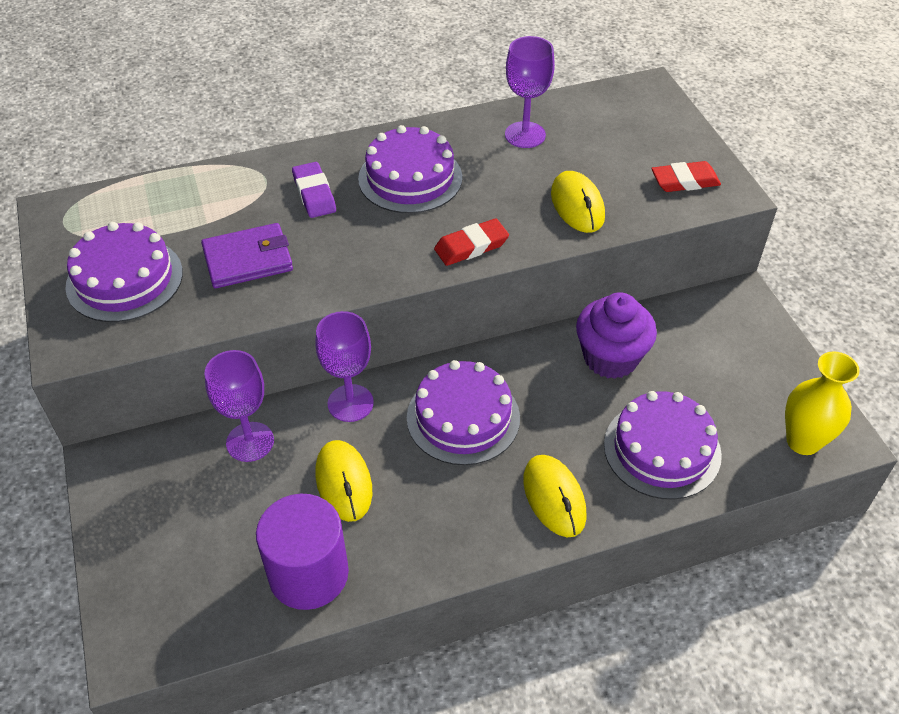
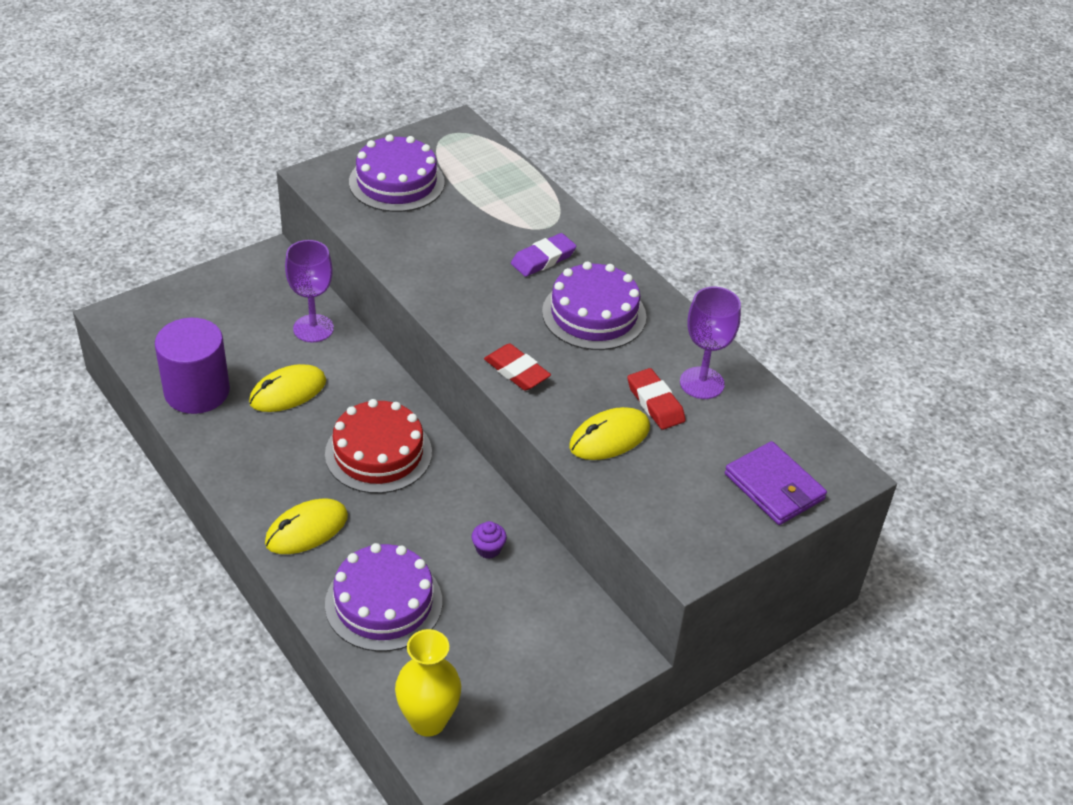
camera: 70 degrees right, 5 degrees down
purple wallet [201,223,293,288] -> purple wallet moved to [725,441,827,525]
purple goblet [315,311,374,422] -> none
purple cake [407,360,520,465] -> red cake [325,399,432,493]
purple cupcake [576,292,657,379] -> purple cupcake [472,521,507,559], size x0.43
red eraser [651,161,721,192] -> red eraser moved to [627,368,686,430]

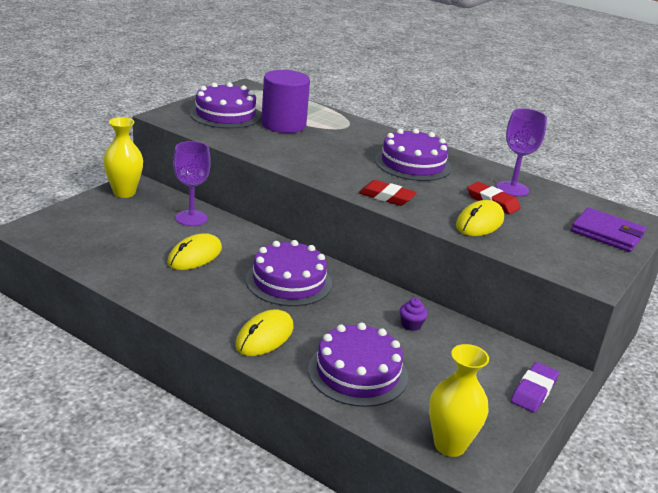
camera: 20 degrees left, 15 degrees down
purple cylinder [155,318,230,414] -> purple cylinder moved to [261,70,310,133]
red cake [325,399,432,493] -> purple cake [246,240,332,306]
purple eraser [511,233,576,277] -> purple eraser moved to [511,362,559,413]
none -> yellow vase [103,117,143,198]

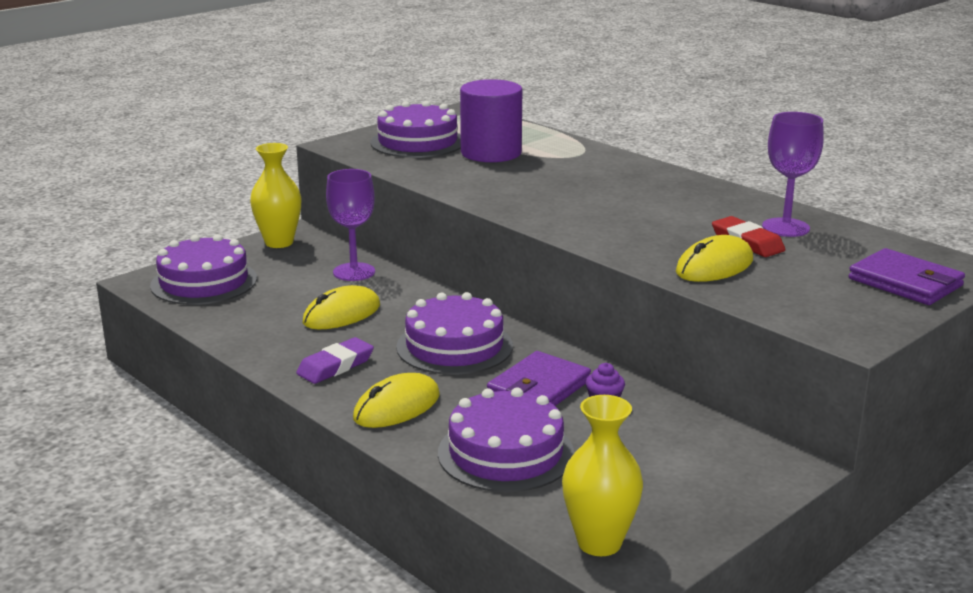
camera: 15 degrees right, 5 degrees down
red eraser [359,180,417,206] -> none
purple cake [375,128,452,181] -> purple cake moved to [150,234,257,305]
purple eraser [511,362,559,413] -> purple eraser moved to [296,337,374,384]
none -> purple wallet [487,351,591,406]

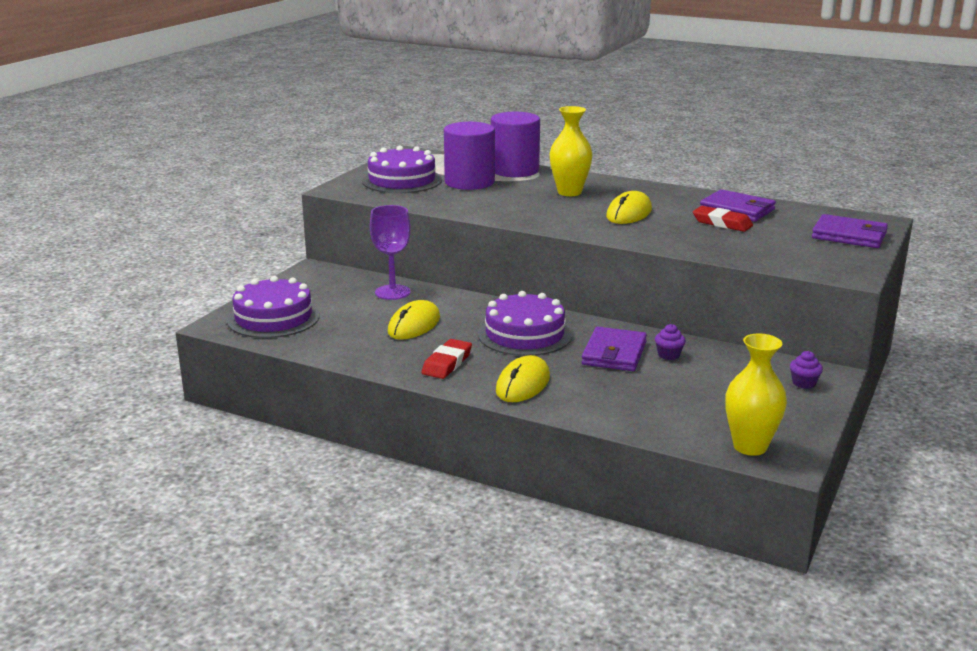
camera: 20 degrees left, 0 degrees up
yellow vase [250,143,302,248] -> yellow vase moved to [550,106,593,196]
purple eraser [296,337,374,384] -> red eraser [422,339,472,379]
purple cake [438,388,574,492] -> none
yellow mouse [676,235,753,282] -> yellow mouse moved to [606,191,652,224]
purple goblet [762,112,824,237] -> purple wallet [700,189,776,222]
none -> purple cylinder [491,112,540,177]
none -> purple cupcake [790,351,823,389]

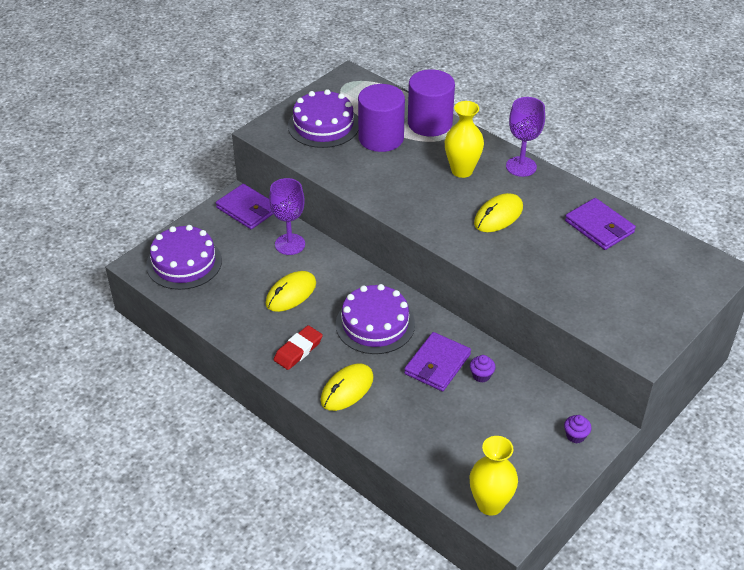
camera: 15 degrees right, 20 degrees up
red eraser [693,206,753,232] -> none
purple wallet [812,214,888,248] -> purple wallet moved to [216,184,273,229]
none -> purple goblet [506,97,545,177]

